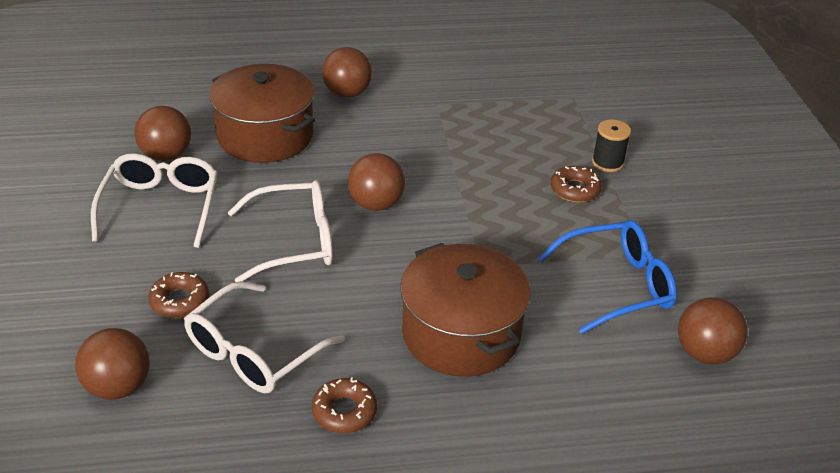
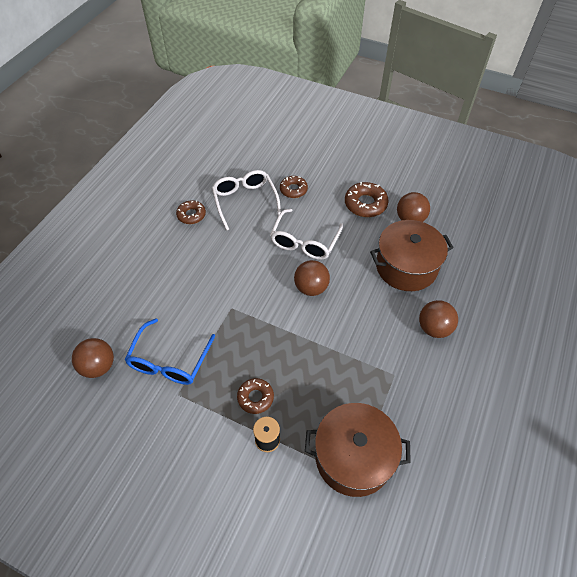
camera: 125 degrees right, 15 degrees up
brown ball [75,328,150,400] -> none
white glasses [91,153,218,248] -> brown donut [345,182,389,217]
brown pot [400,243,531,377] -> brown pot moved to [305,403,411,497]

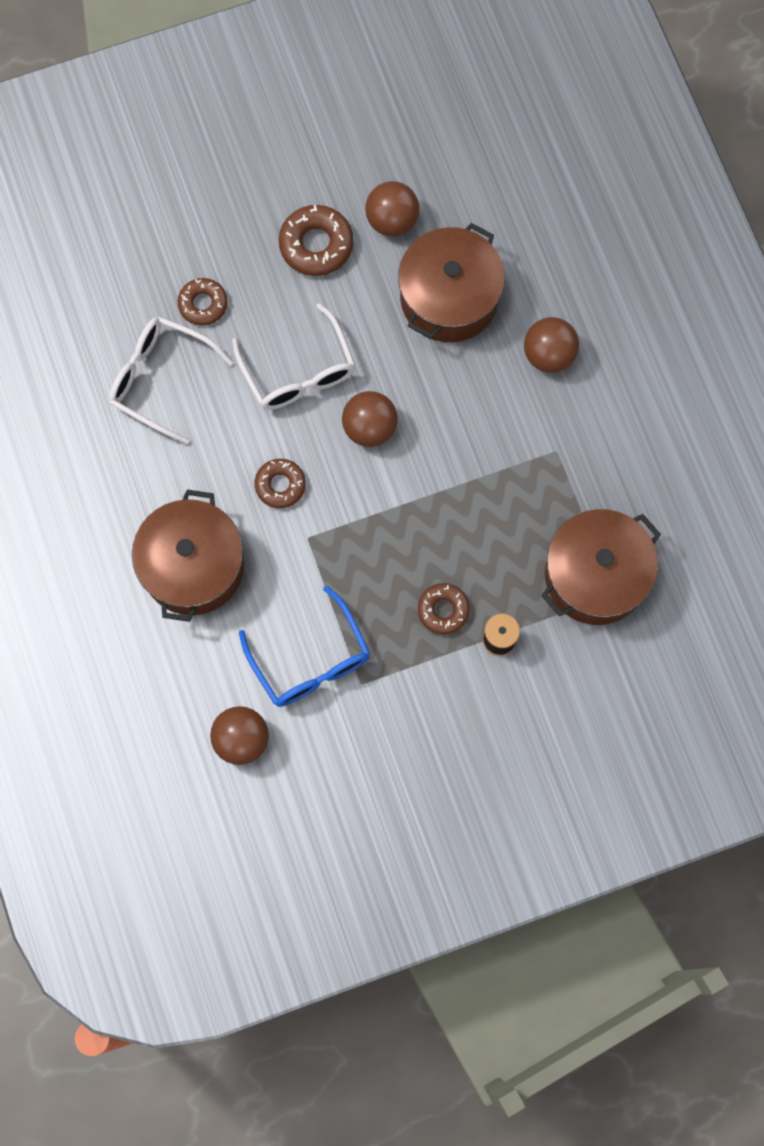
camera: 45 degrees left, 20 degrees up
brown donut [176,200,206,224] -> brown donut moved to [254,459,306,508]
none -> brown pot [132,489,244,622]

